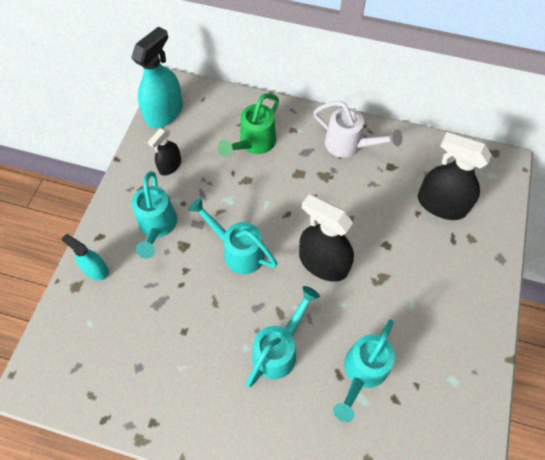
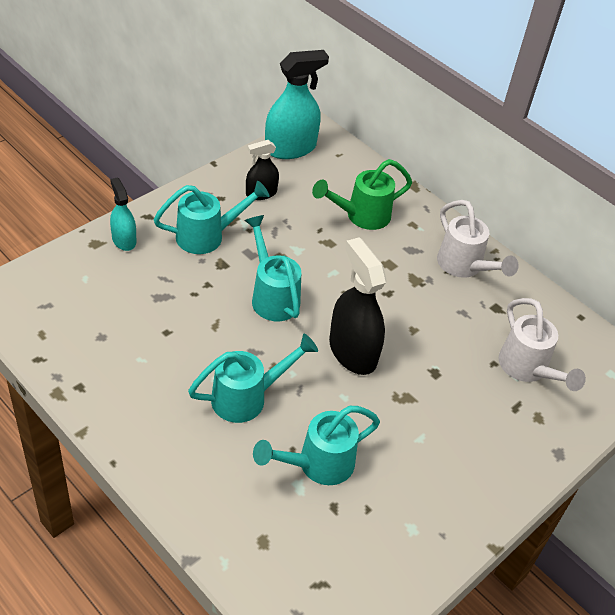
camera: 25 degrees right, 15 degrees down
turquoise watering can [132,171,177,259] -> turquoise watering can turned 135 degrees counterclockwise [153,181,270,254]
black spray bottle [418,132,492,220] -> white watering can [499,298,586,391]

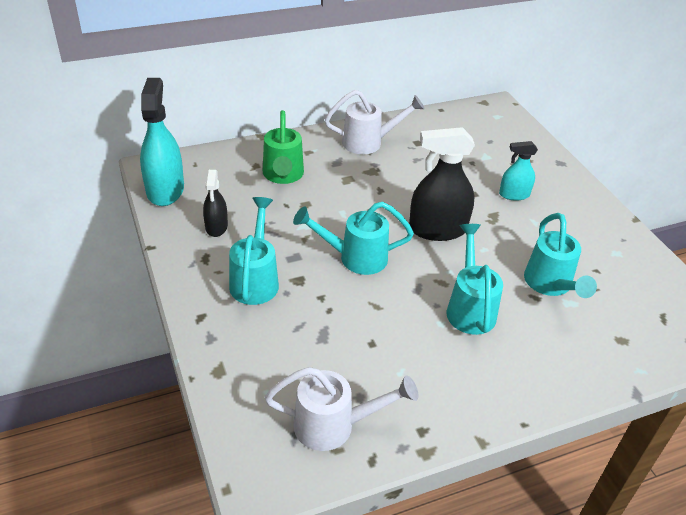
camera: 65 degrees left, 5 degrees down
turquoise spray bottle [110,177,136,251] -> turquoise spray bottle moved to [499,141,538,201]
white watering can [499,298,586,391] -> white watering can moved to [265,367,418,451]

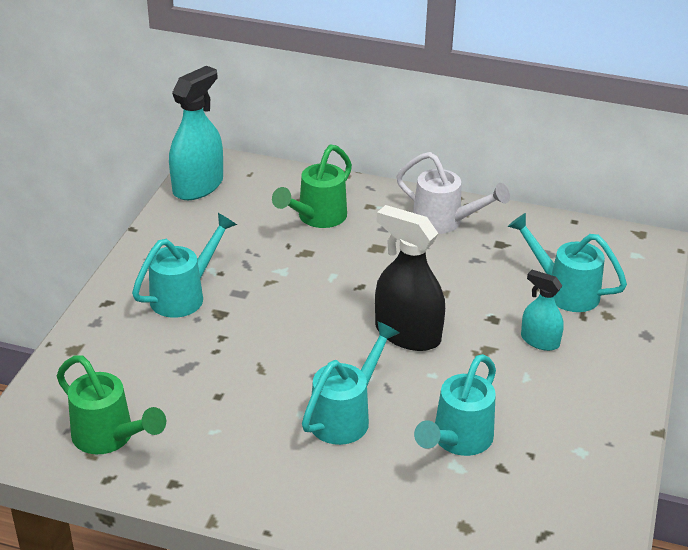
camera: 40 degrees right, 5 degrees down
black spray bottle [203,170,228,237] -> none
white watering can [265,367,418,451] -> green watering can [57,355,166,455]
turquoise watering can [293,201,414,275] -> turquoise watering can moved to [508,213,627,312]

